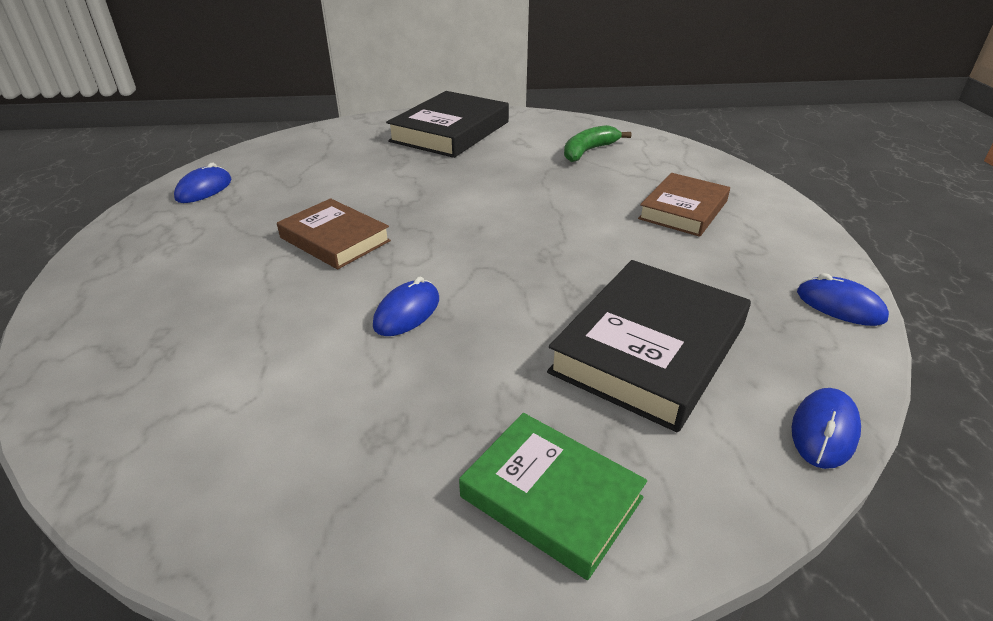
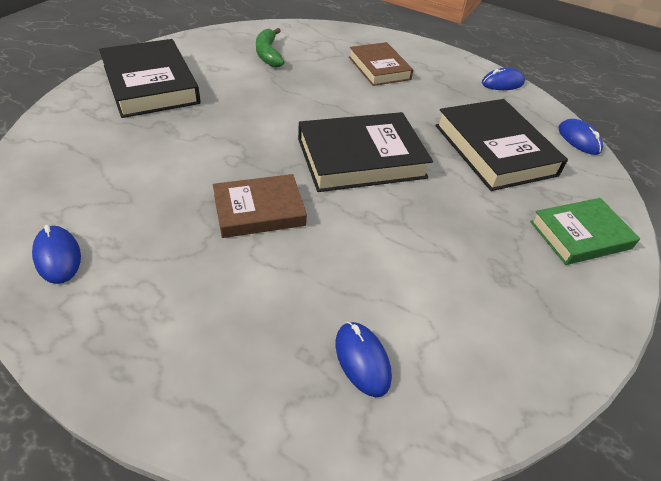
camera: 60 degrees left, 10 degrees up
blue mouse [373,276,439,336] -> blue mouse moved to [336,322,392,397]
none -> black book [298,112,433,192]

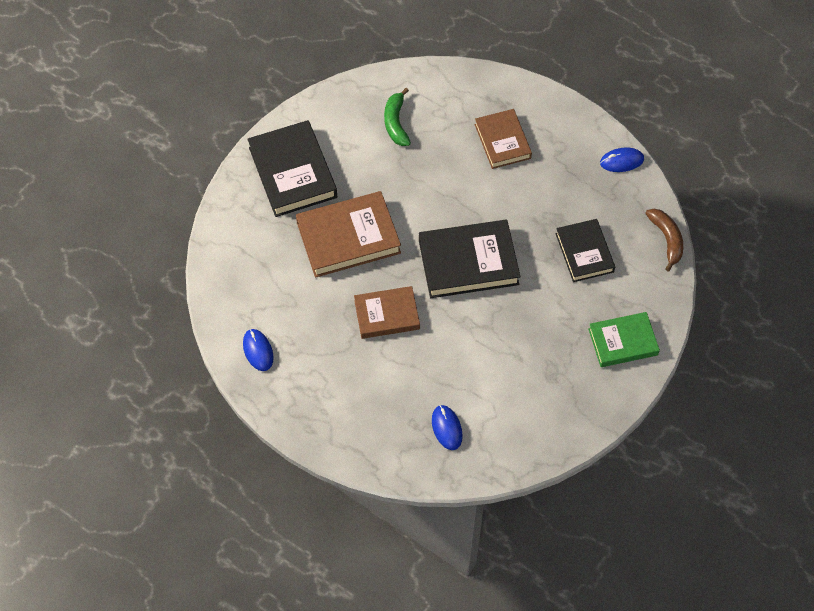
camera: 10 degrees right, 15 degrees up
black book [435,99,568,191] -> black book [556,219,615,282], size x0.64
blue mouse [558,119,603,155] -> brown banana [645,208,683,272]
none -> brown book [296,191,401,278]

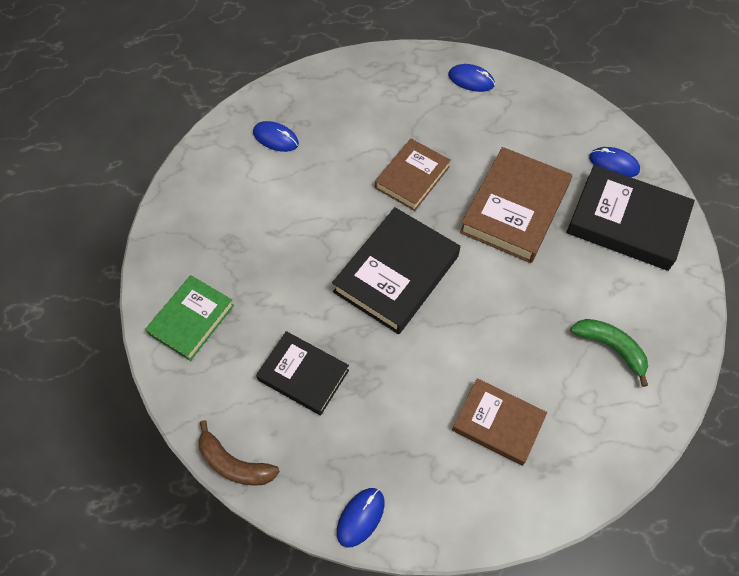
camera: 135 degrees right, 0 degrees up
none -> blue mouse [589,147,640,177]

